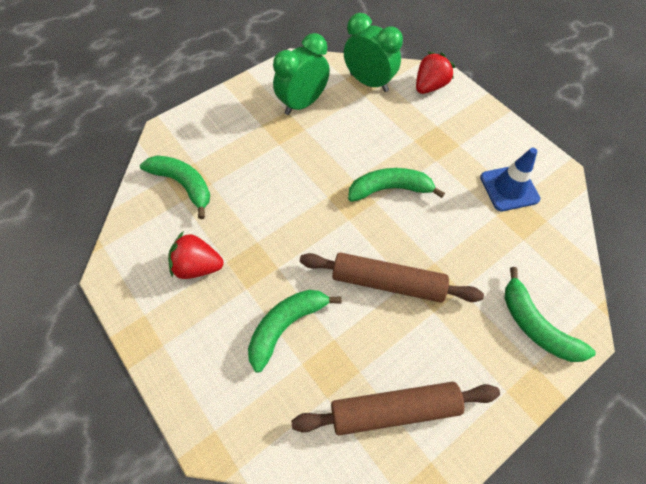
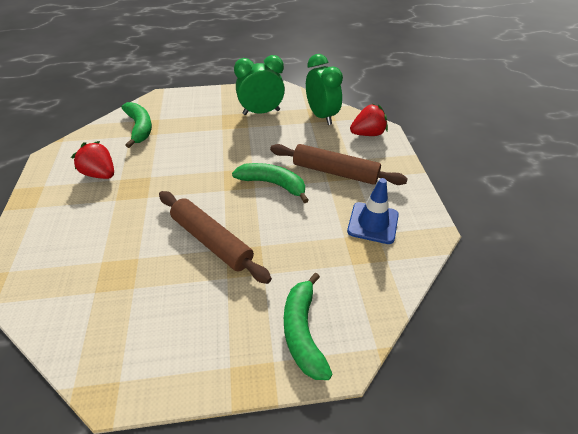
camera: 30 degrees right, 15 degrees down
green banana [248,290,342,372] -> none
brown rolling pin [291,382,500,435] -> brown rolling pin moved to [270,144,408,185]

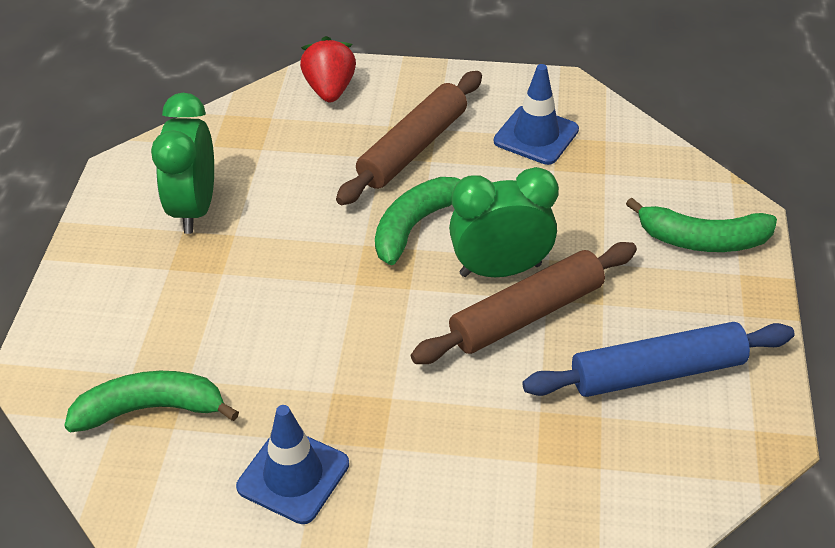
camera: 75 degrees left, 0 degrees up
red strawberry [71,141,114,179] -> blue traffic cone [236,405,349,524]
green clock [306,54,343,125] -> green clock moved to [449,167,559,277]
none -> blue rolling pin [522,322,794,397]

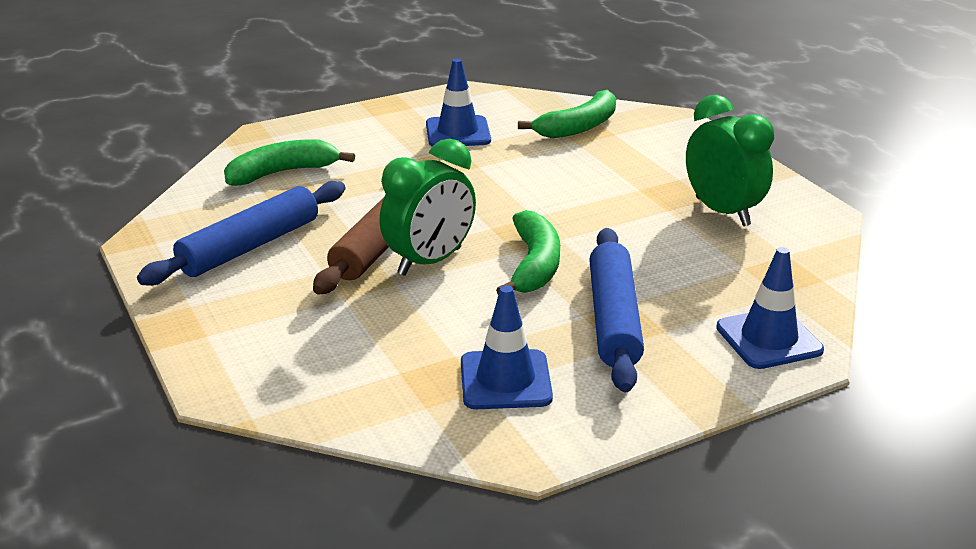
camera: 145 degrees right, 15 degrees down
red strawberry [300,36,356,102] -> blue traffic cone [716,247,824,369]
brown rolling pin [336,71,482,205] -> blue rolling pin [589,228,644,392]
green banana [626,198,777,252] -> green banana moved to [224,139,355,186]

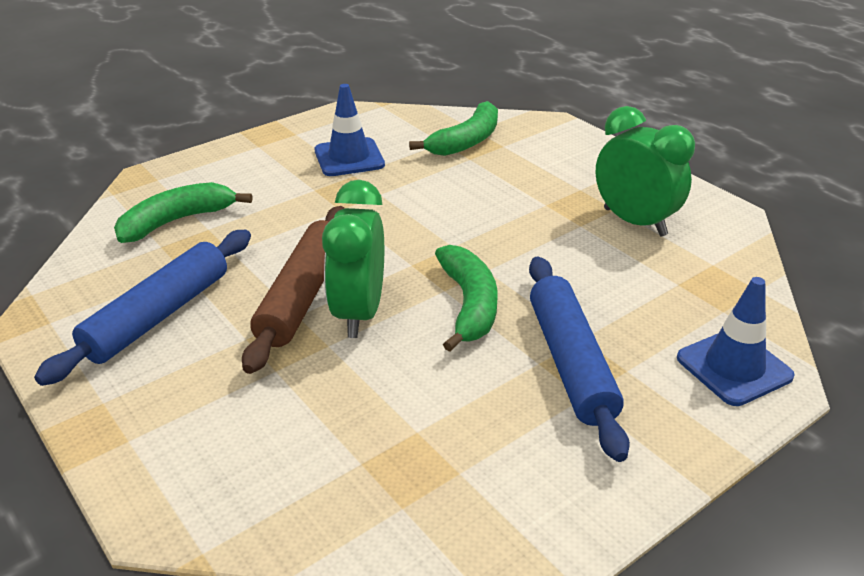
camera: 10 degrees left, 5 degrees up
green clock [380,139,476,276] -> green clock turned 150 degrees clockwise [322,180,384,338]
blue traffic cone [461,285,553,409] -> none

